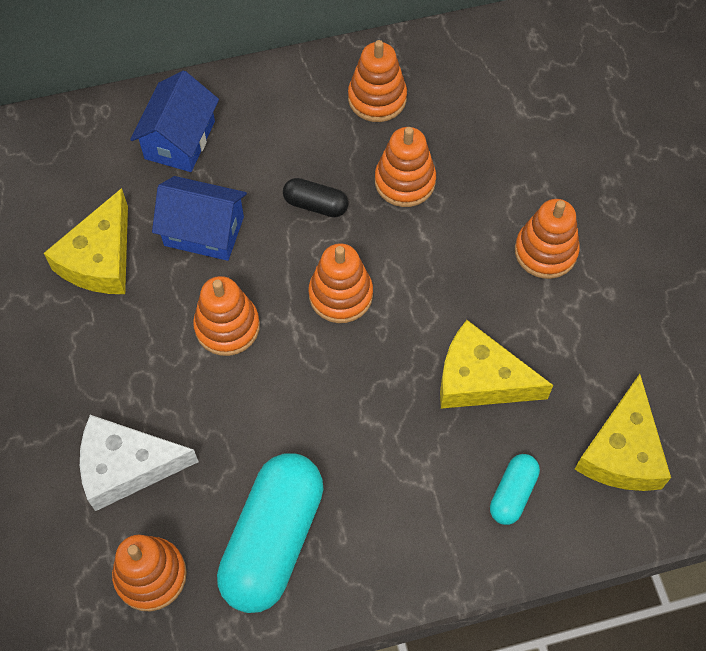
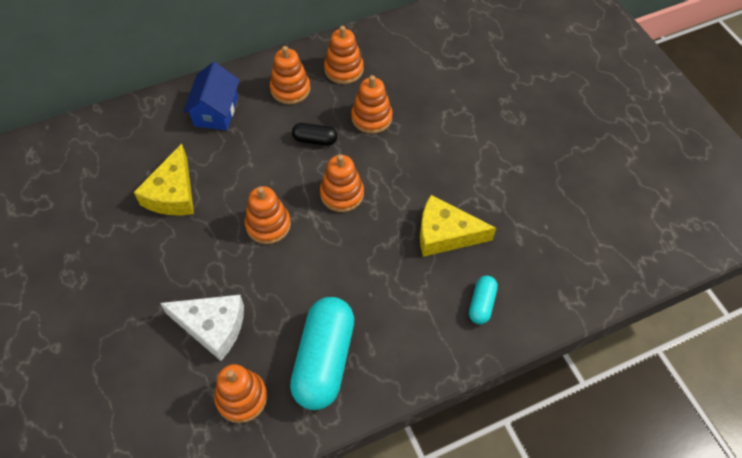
camera: 10 degrees left, 5 degrees down
white cheese [80,415,198,511] -> white cheese turned 150 degrees counterclockwise [160,295,244,361]
blue house [152,176,247,261] -> none
orange stacking toy [515,199,580,279] -> orange stacking toy moved to [270,46,310,104]
yellow cheese [575,374,671,491] -> none

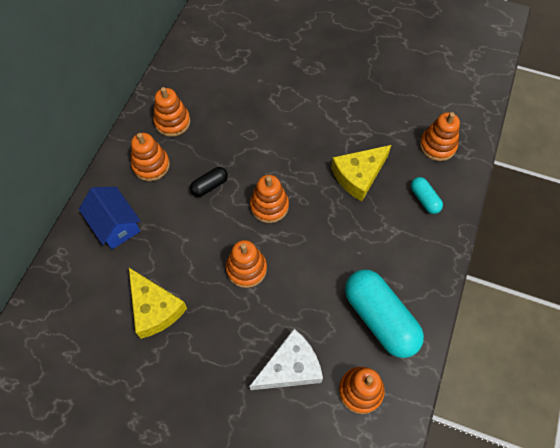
camera: 45 degrees left, 5 degrees up
orange stacking toy [351,75,393,134] -> orange stacking toy moved to [420,112,460,161]

